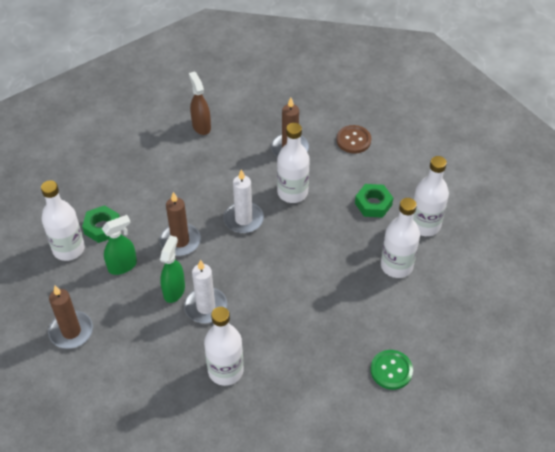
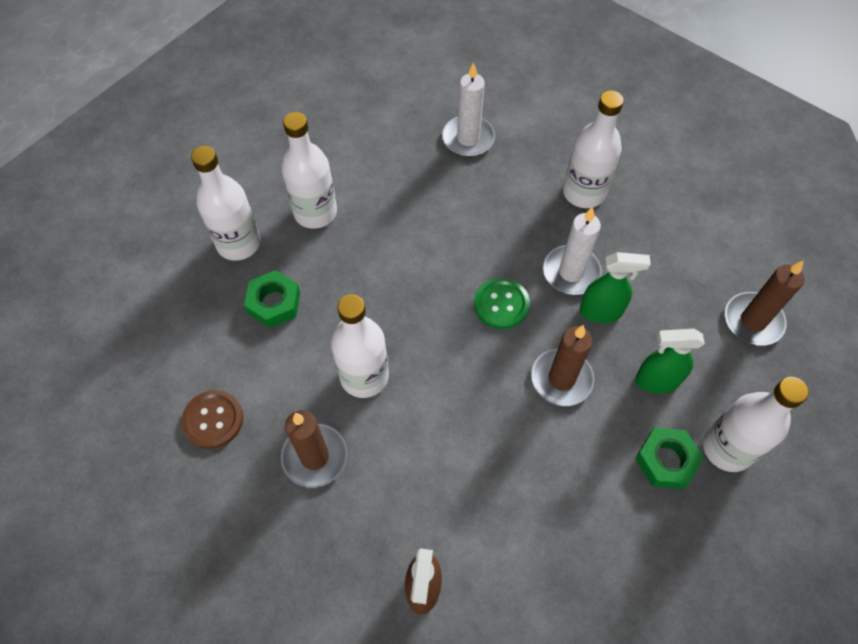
camera: 150 degrees left, 10 degrees up
green spray bottle [160,235,185,303] -> green spray bottle turned 135 degrees counterclockwise [580,252,651,323]
white candle [223,169,264,233] -> white candle moved to [442,62,495,157]
green button [370,350,413,390] -> green button moved to [474,278,530,329]

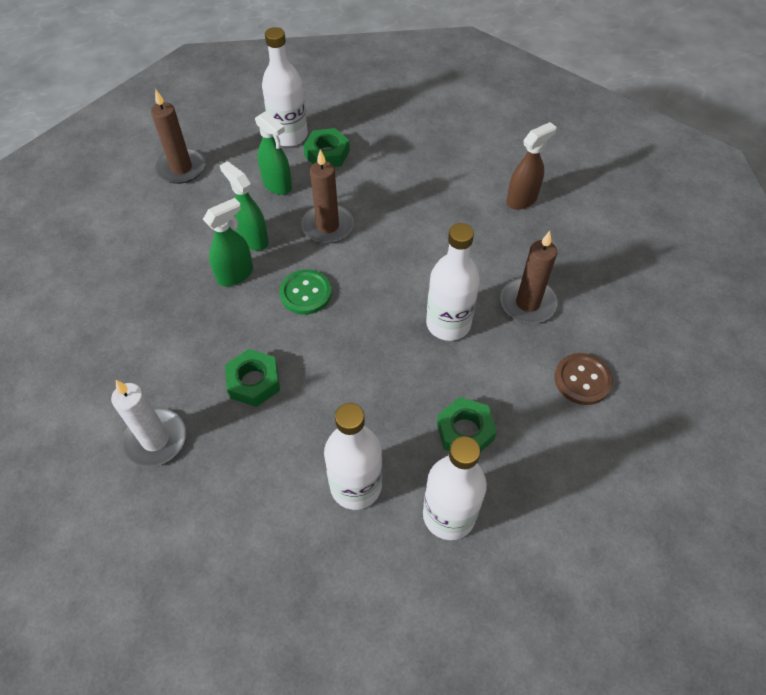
camera: 135 degrees left, 5 degrees down
white candle [543,207,602,295] -> green spray bottle [203,198,253,286]
white bottle [563,91,624,208] -> none
none -> green nut [225,349,280,407]

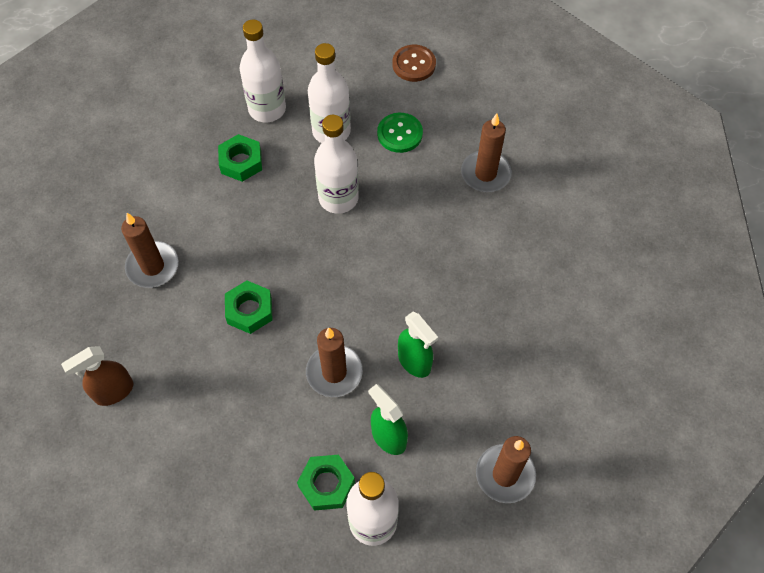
camera: 175 degrees left, 5 degrees up
white candle [111,380,186,467] -> brown candle [461,113,512,192]
green spray bottle [203,198,253,286] -> none
green nut [225,349,280,407] -> green nut moved to [225,281,273,334]
green button [279,269,332,315] -> green button moved to [377,113,423,153]
white bottle [426,223,480,341] -> white bottle moved to [314,115,359,214]
brown button [554,353,613,405] -> brown button moved to [392,45,436,82]

